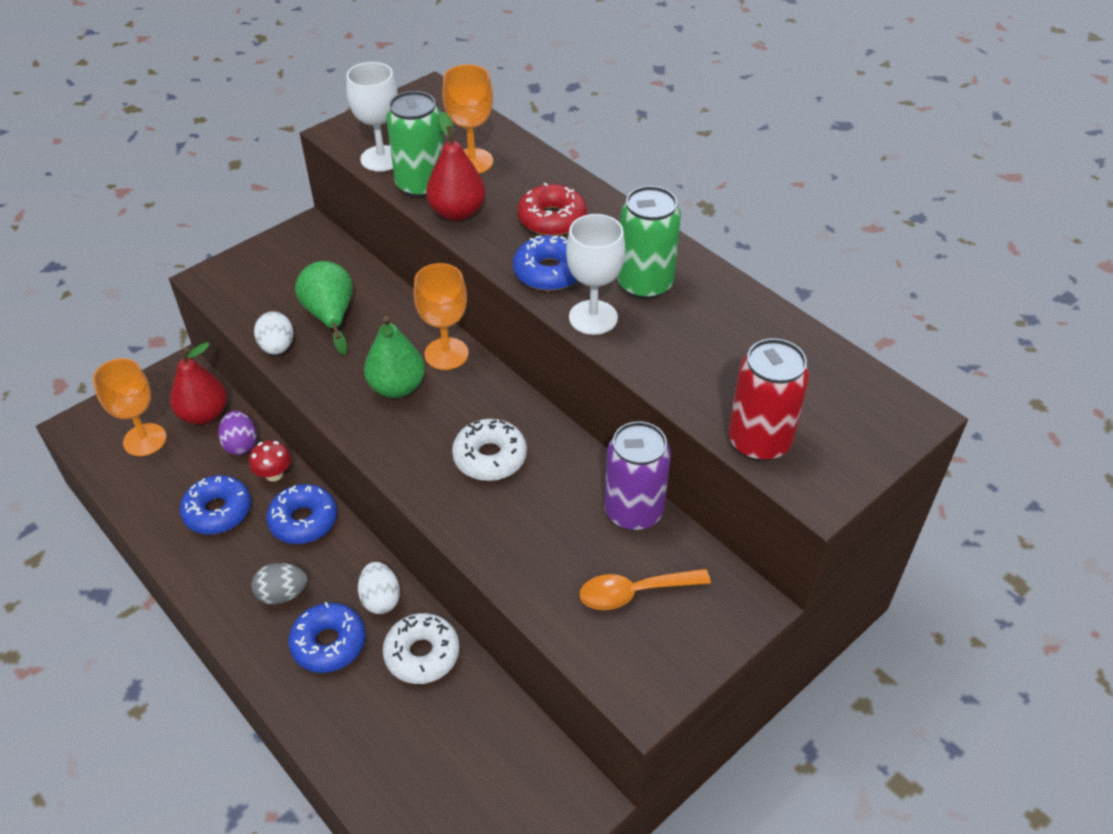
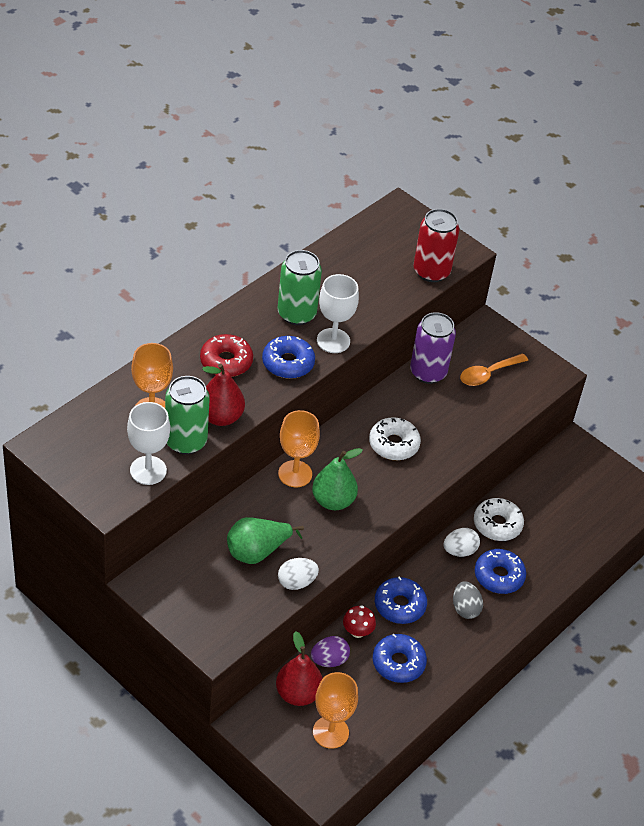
camera: 100 degrees left, 0 degrees up
orange spoon [579,569,711,610] -> orange spoon turned 75 degrees clockwise [460,354,528,386]

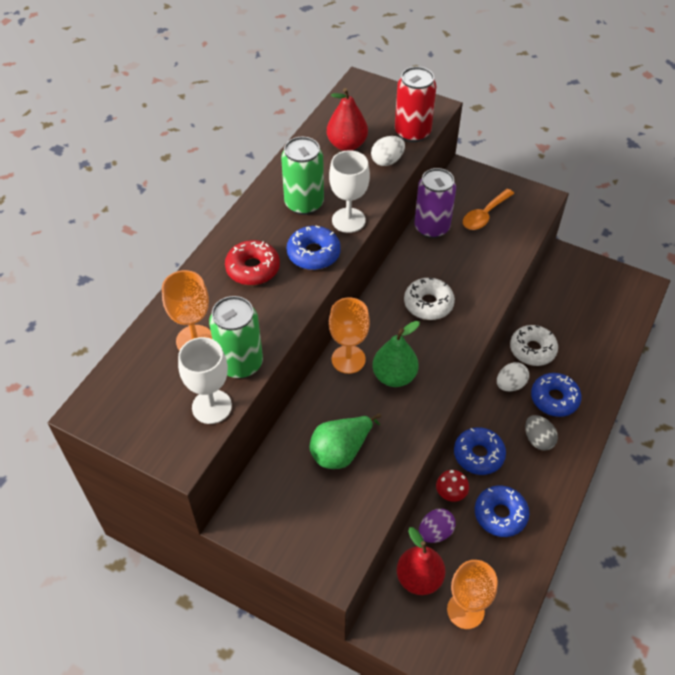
camera: 10 degrees left, 5 degrees up
red pear [202,364,245,426] -> red pear moved to [327,88,368,151]
white egg [278,558,319,590] -> white egg moved to [371,136,405,166]

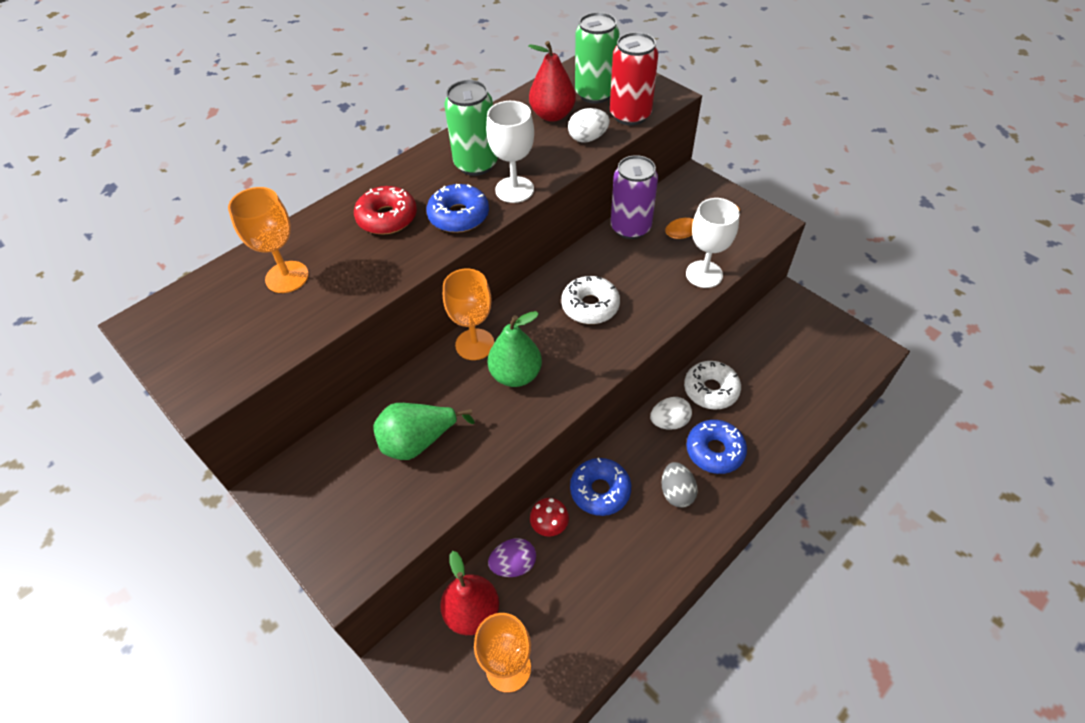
camera: 20 degrees right, 0 degrees up
white goblet [178,337,232,424] -> white goblet moved to [686,198,740,288]
green can [209,296,263,378] -> green can moved to [575,12,619,104]
blue donut [475,485,529,537] -> none

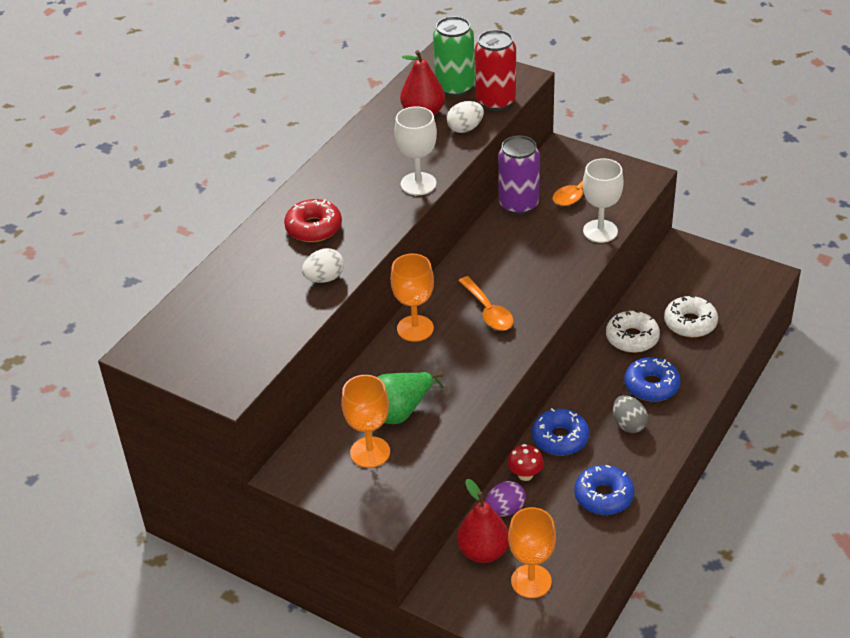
camera: 15 degrees left, 10 degrees down
orange goblet [228,187,309,293] -> orange goblet moved to [341,375,390,468]
blue donut [427,184,489,233] -> blue donut moved to [574,465,634,515]
green can [444,80,498,176] -> none
green pear [488,311,542,387] -> none
white donut [561,276,620,324] -> white donut moved to [664,296,718,337]
white egg [650,397,692,430] -> white egg moved to [302,248,344,283]
none -> orange spoon [458,276,514,331]

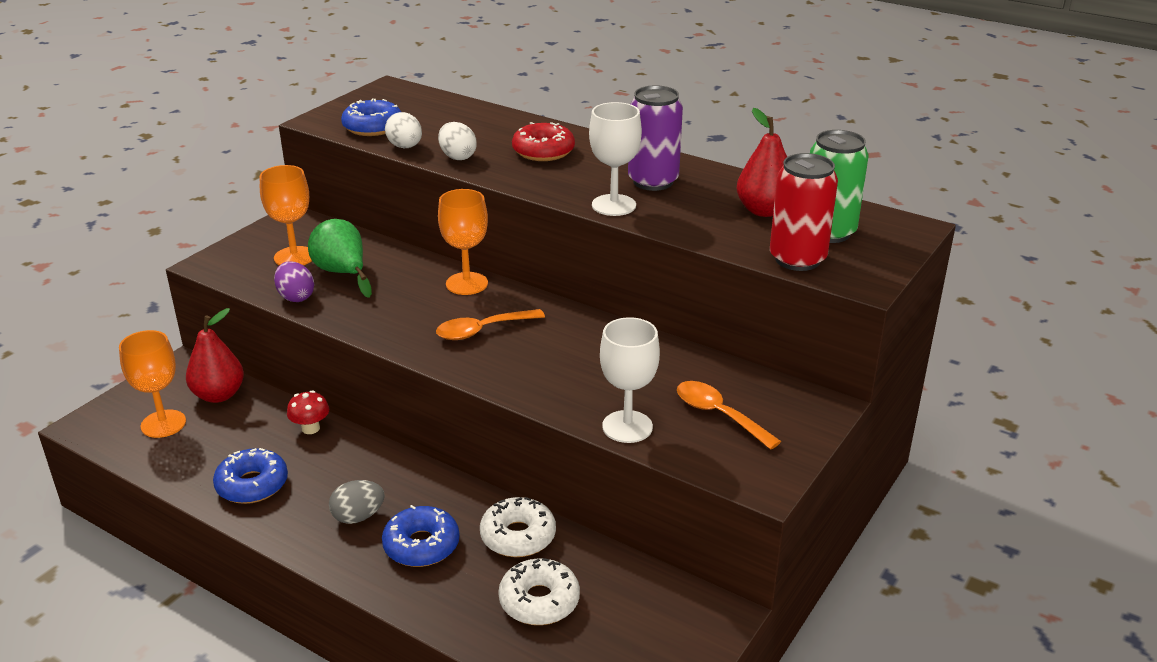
camera: 90 degrees right, 10 degrees down
white egg [447,101,484,133] -> white egg moved to [385,112,422,148]
purple egg [485,481,526,517] -> purple egg moved to [274,261,314,302]
purple can [498,135,540,215] -> purple can moved to [628,85,683,191]
blue donut [532,408,589,456] -> blue donut moved to [341,99,401,136]

